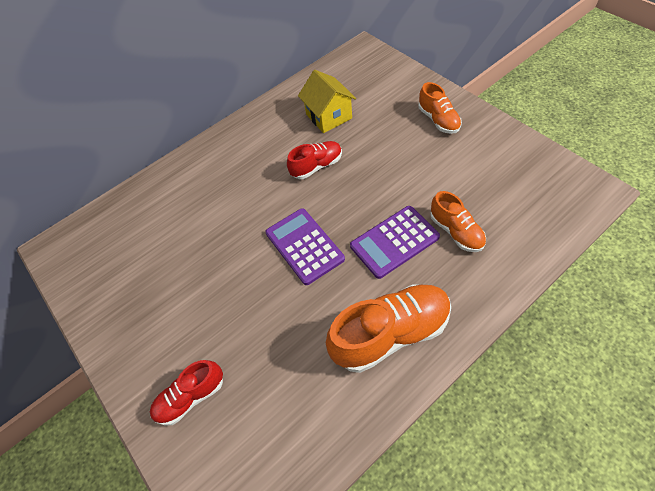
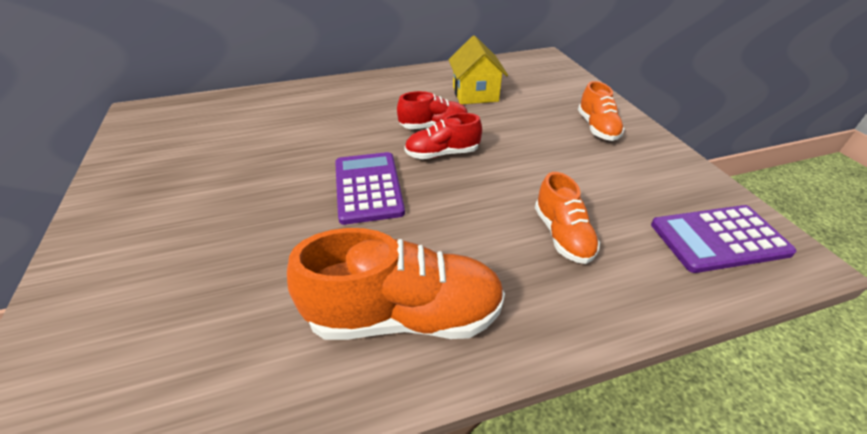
camera: 15 degrees right, 15 degrees down
red shoe [150,360,223,426] -> red shoe moved to [404,113,482,159]
purple calculator [350,206,440,279] -> purple calculator moved to [651,205,796,273]

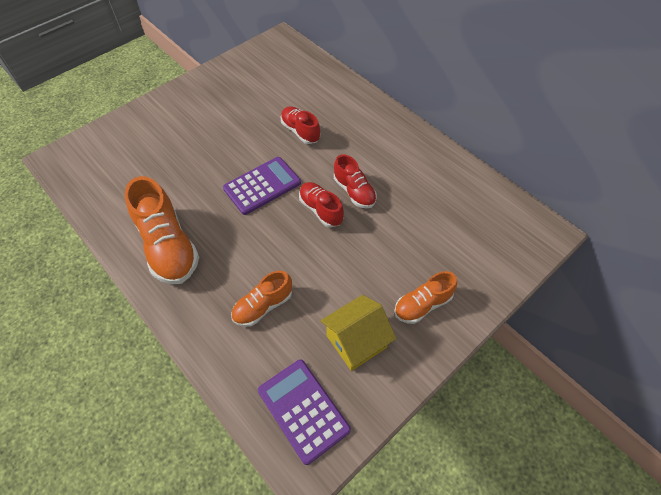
camera: 65 degrees right, 15 degrees up
yellow house [448,35,508,104] -> yellow house moved to [321,295,397,371]
none -> red shoe [281,106,320,144]

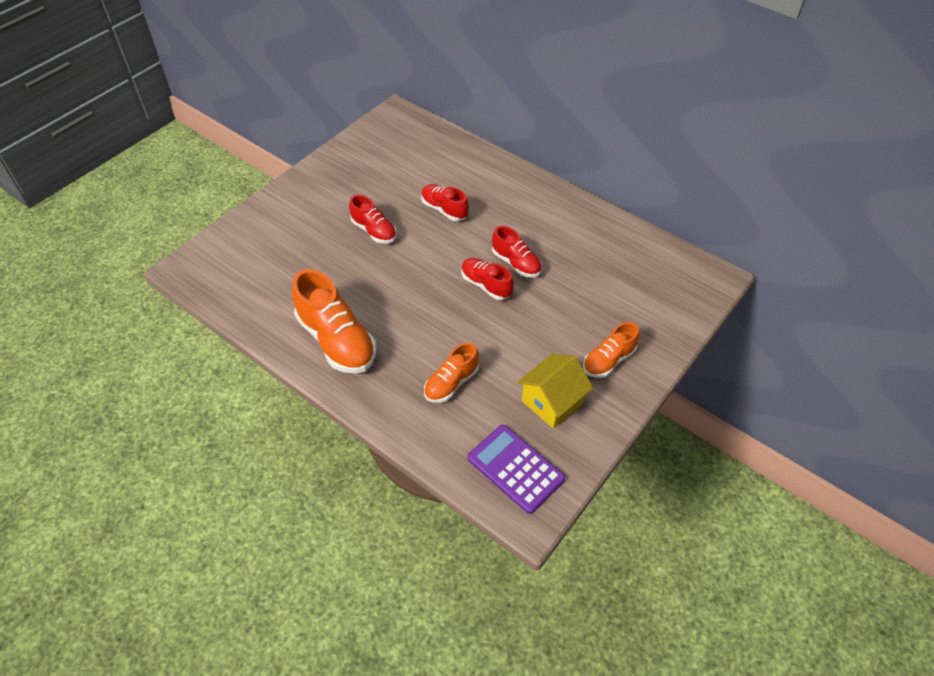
camera: 10 degrees left, 5 degrees down
purple calculator [223,157,301,215] -> none
none -> red shoe [349,195,397,243]

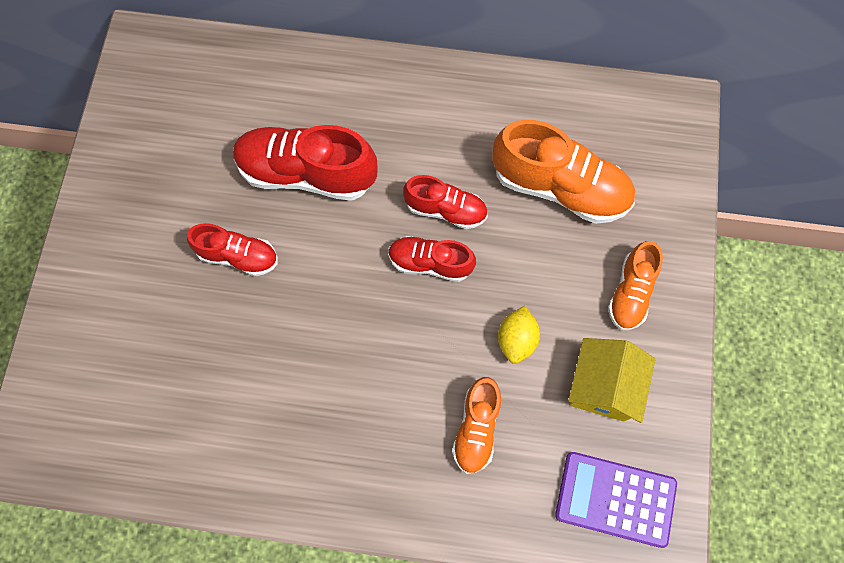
camera: 30 degrees left, 20 degrees up
orange shoe [292,269,376,374] -> orange shoe moved to [492,120,635,224]
red shoe [421,184,469,221] -> red shoe [233,125,377,201], size x1.72
none -> yellow lemon [498,306,540,364]

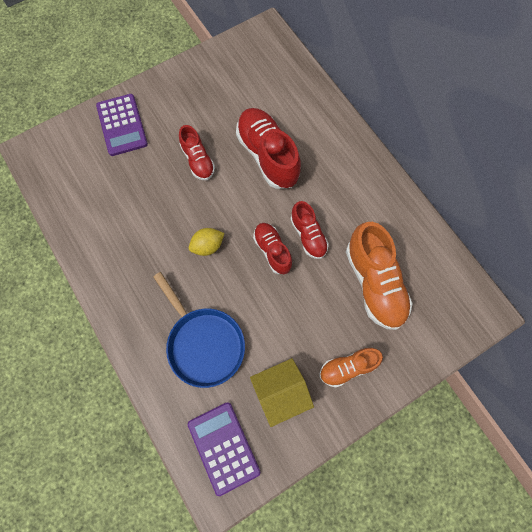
camera: 50 degrees right, 0 degrees up
orange shoe [452,377,501,474] -> blue pan [153,272,245,388]
yellow lemon [498,306,540,364] -> yellow lemon moved to [189,228,225,256]
none -> purple calculator [96,94,148,156]

